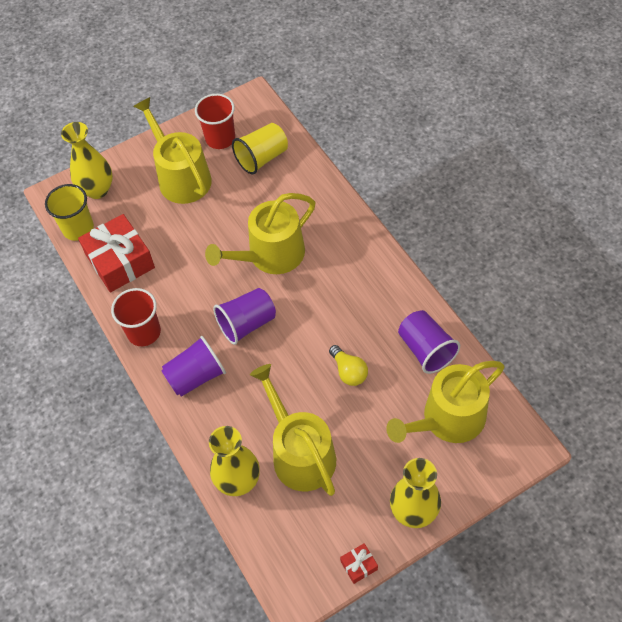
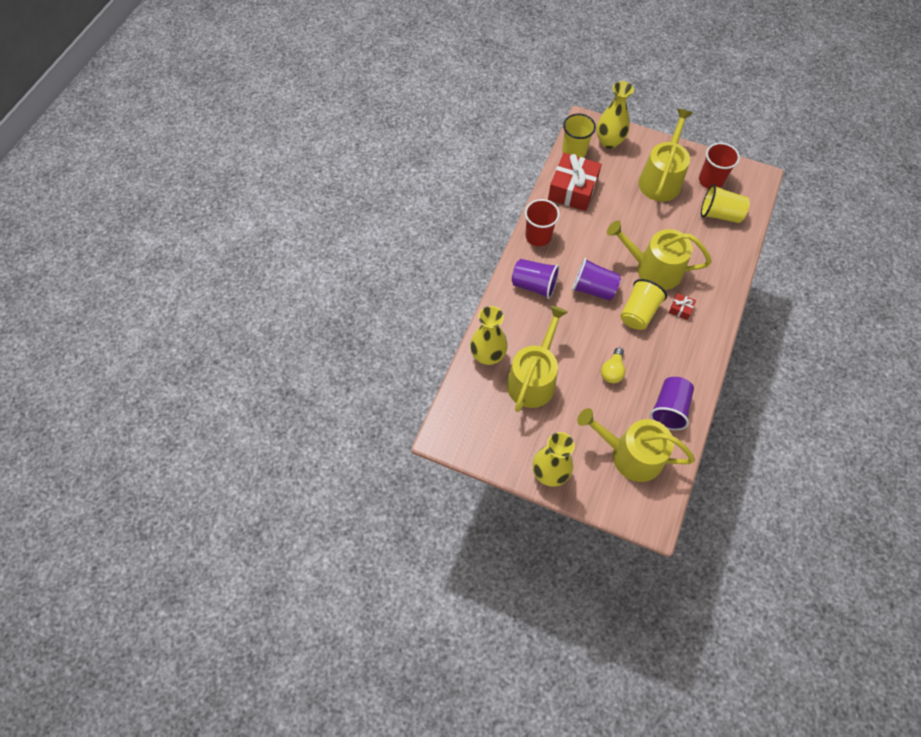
camera: 50 degrees right, 5 degrees up
red gift [340,543,378,584] -> red gift moved to [669,293,696,320]
none -> yellow cup [620,279,667,330]

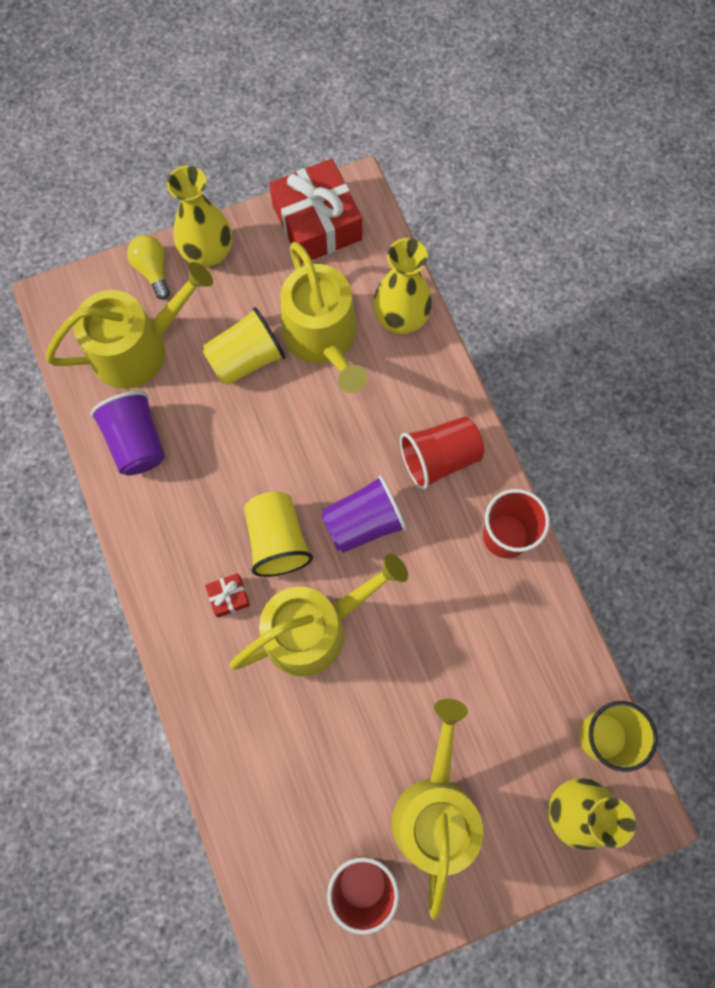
camera: 135 degrees right, 10 degrees up
purple cup [512,259,559,299] -> red cup [400,417,484,490]
red gift [548,153,602,211] -> red gift moved to [269,159,362,264]
yellow light bulb [601,347,625,383] -> yellow light bulb moved to [127,235,170,300]
yellow watering can [638,109,693,202] -> yellow watering can turned 150 degrees counterclockwise [392,699,483,920]
yellow cup [701,184,750,223] -> yellow cup moved to [203,307,285,385]

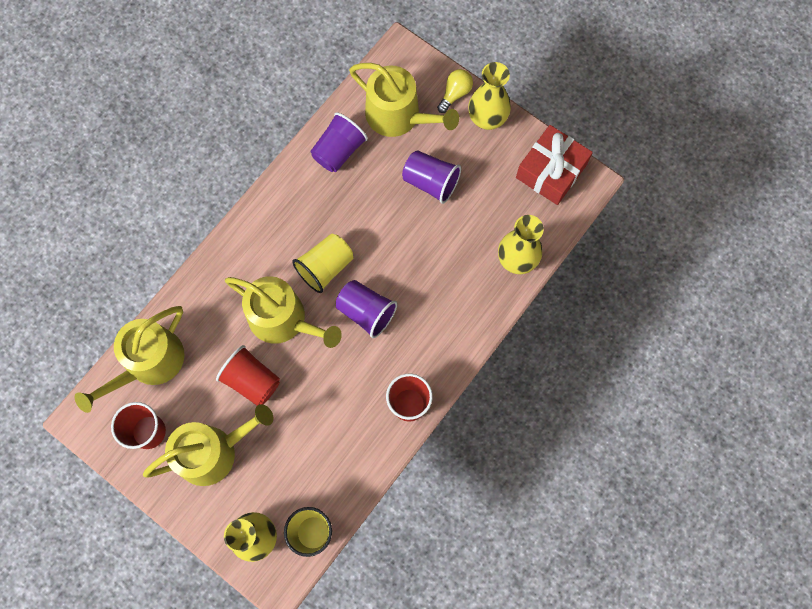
camera: 60 degrees right, 0 degrees up
yellow cup [203,307,285,385] -> purple cup [402,150,461,204]
red gift [205,573,250,617] -> none
yellow watering can [281,242,368,393] -> yellow watering can moved to [74,306,184,413]
red cup [400,417,484,490] -> red cup moved to [216,345,280,406]

